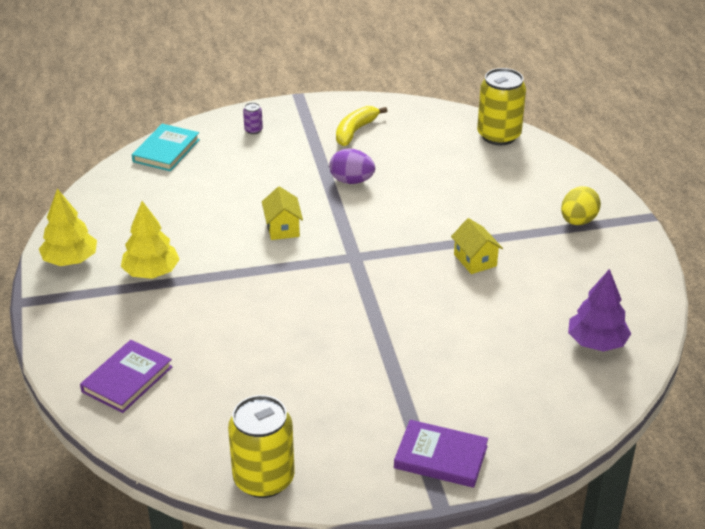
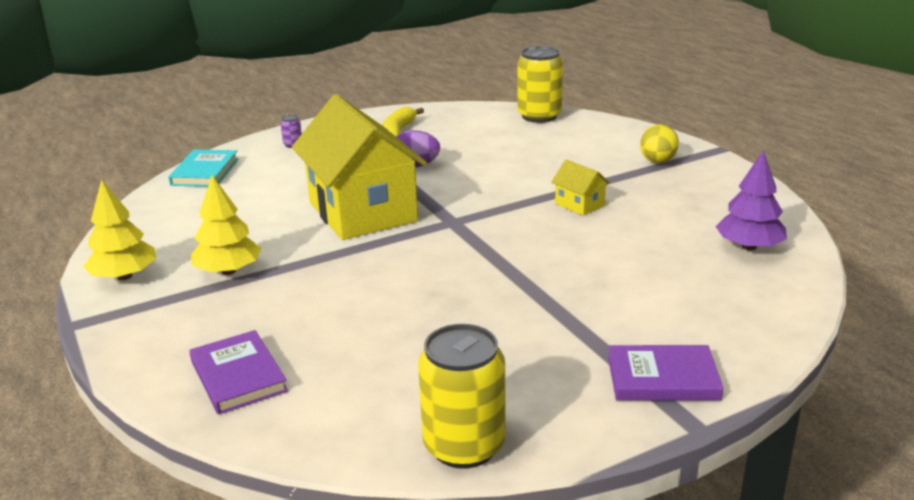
camera: 15 degrees left, 10 degrees down
purple book [80,340,173,413] -> purple book turned 45 degrees counterclockwise [189,330,288,415]
yellow house [262,186,303,240] -> yellow house [292,94,427,240], size x2.50

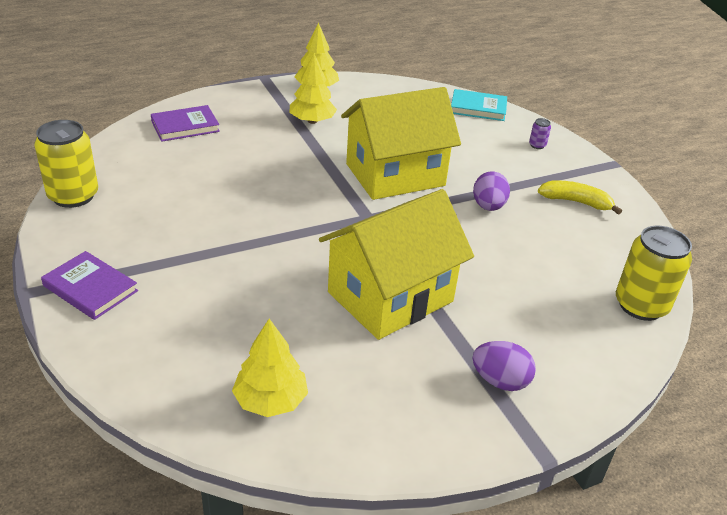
camera: 90 degrees right, 10 degrees up
yellow house [551,159,610,216] -> yellow house [319,189,474,340], size x2.50
purple book [608,345,724,401] -> purple book turned 60 degrees counterclockwise [41,251,138,320]
yellow egg [640,124,679,163] -> purple egg [472,341,536,391]
purple tree [716,150,787,251] -> yellow tree [232,319,308,417]

